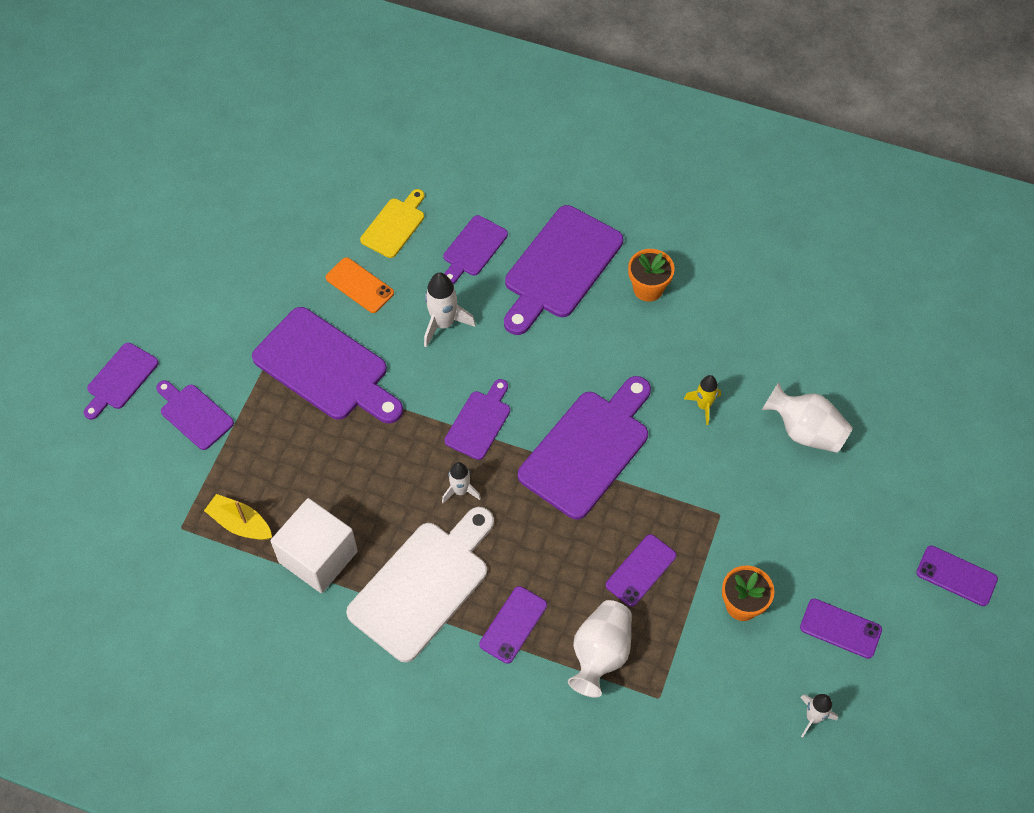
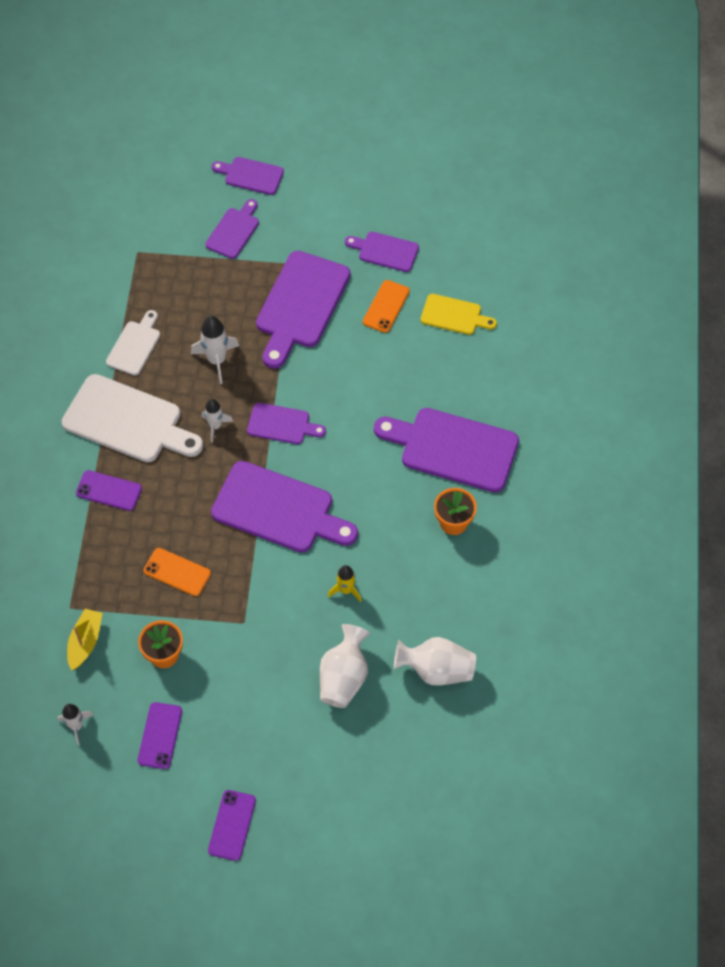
camera: 75 degrees right, 0 degrees up
yellow boat [204,494,272,540] -> yellow boat moved to [67,609,103,670]
white cube [270,498,358,593] -> white cutting board [106,310,160,375]
white rocket [424,272,476,347] -> white rocket moved to [191,316,239,384]
purple cutting board [444,215,508,284] -> purple cutting board moved to [345,232,419,272]
white vase [568,600,632,698] -> white vase moved to [394,637,476,686]
purple phone [606,534,676,607] -> orange phone [143,548,211,596]

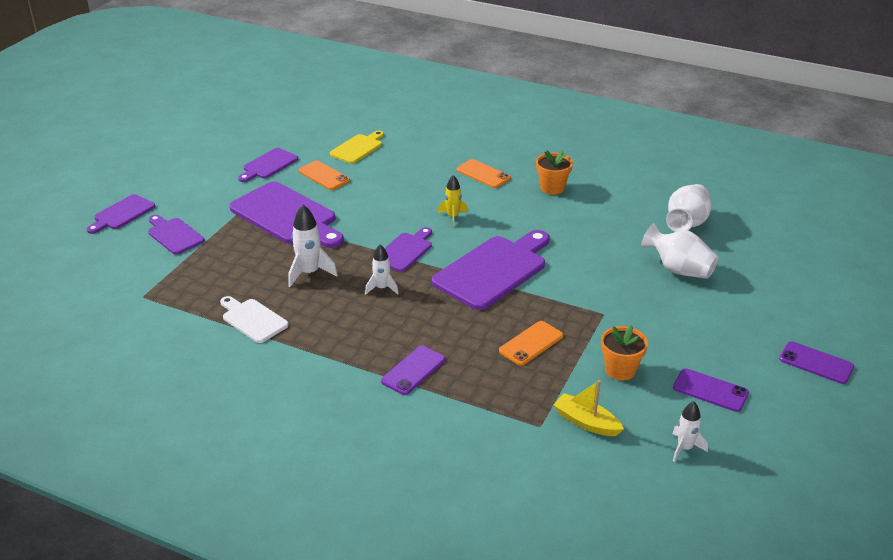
camera: 70 degrees left, 25 degrees down
white cutting board [62,374,203,462] -> none
yellow rocket [328,565,362,602] -> yellow rocket moved to [438,175,468,227]
purple cutting board [374,408,519,492] -> orange phone [456,159,511,188]

